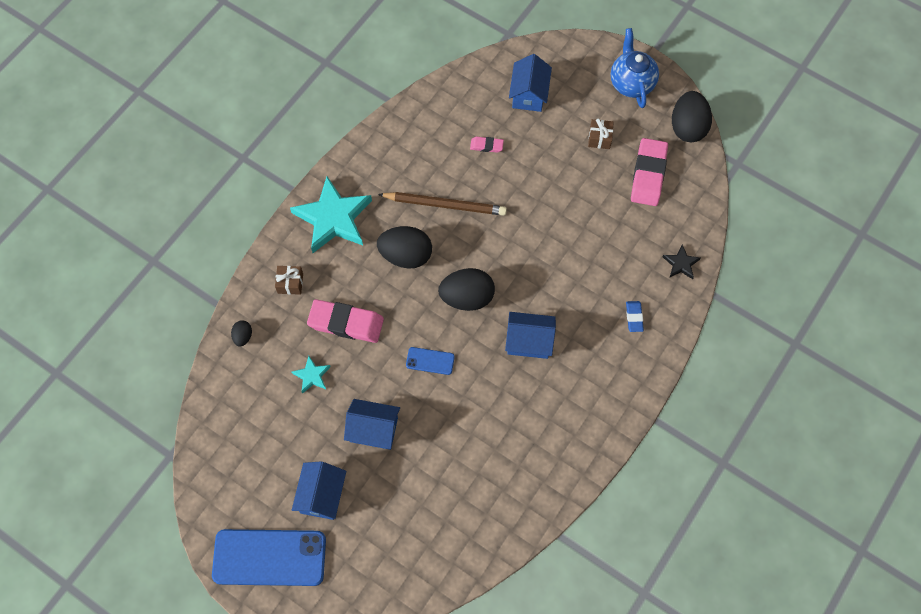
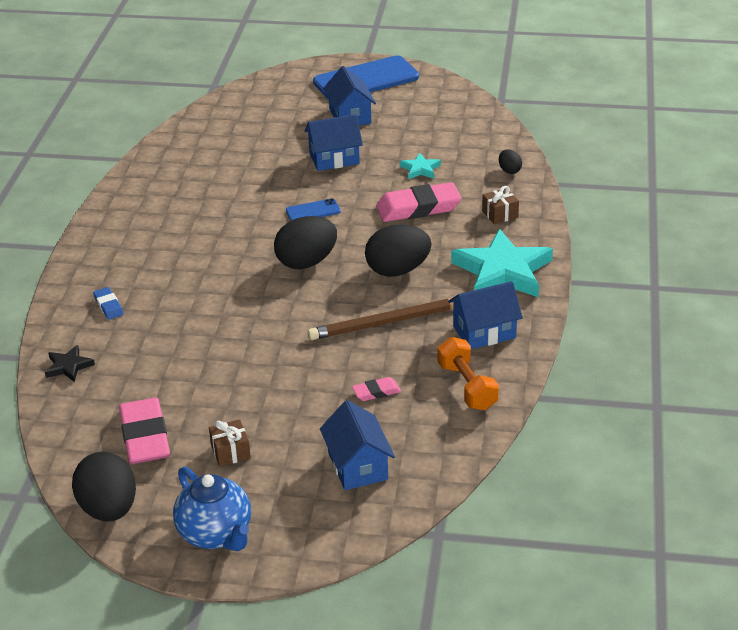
camera: 155 degrees right, 30 degrees down
blue house [505,312,556,359] -> blue house moved to [448,281,523,349]
none -> orange dumbbell [438,337,499,410]

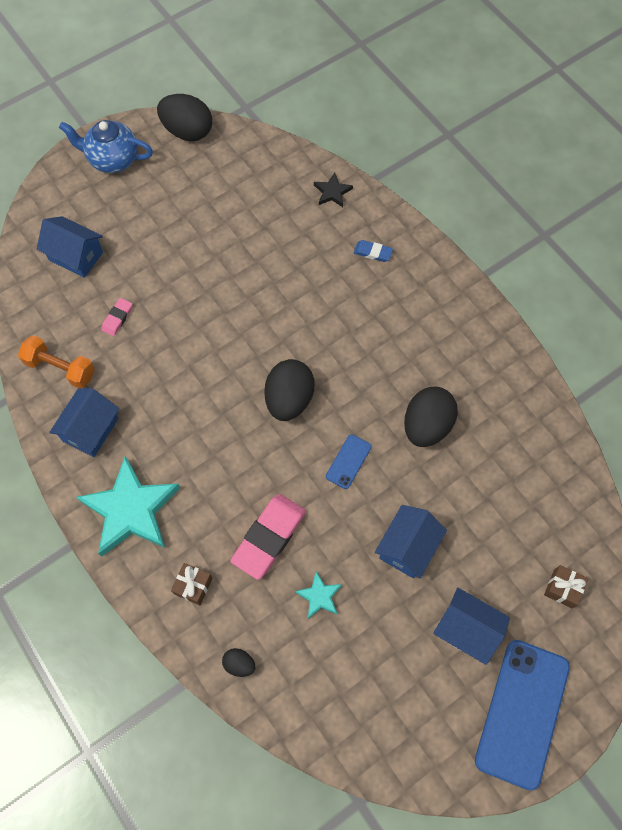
camera: 135 degrees right, 30 degrees up
pink eraser [119,398,170,464] -> none
brown gift [209,419,251,467] -> brown gift moved to [544,565,588,608]
brown pencil [308,299,453,340] -> none
black egg [365,224,432,277] -> black egg moved to [404,387,458,447]

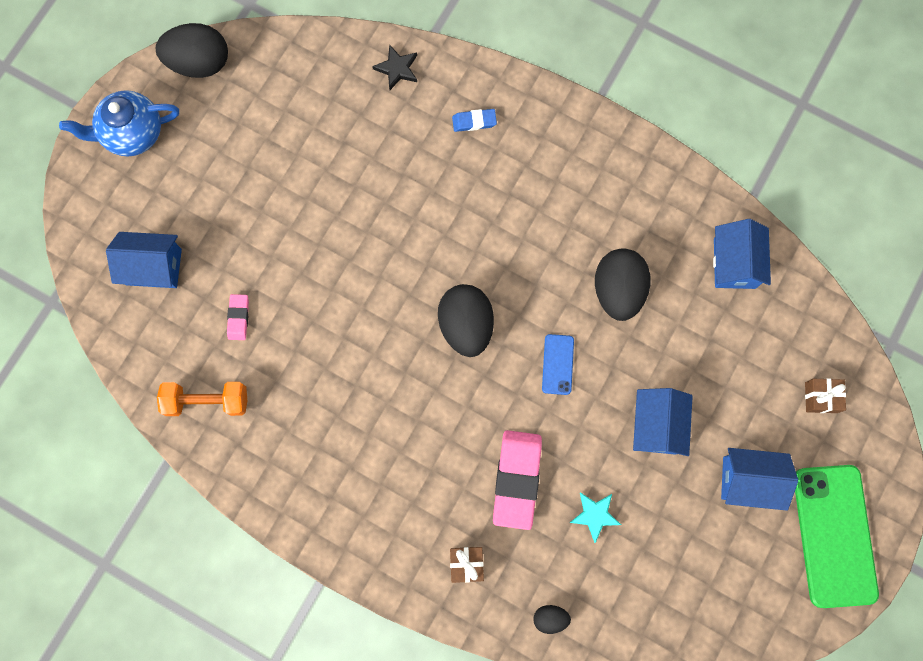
camera: 25 degrees left, 10 degrees up
blue house [49,388,119,457] -> blue house moved to [713,219,771,289]
turquoise star [76,456,180,557] -> none
blue phone [475,640,570,791] -> green phone [795,465,879,608]

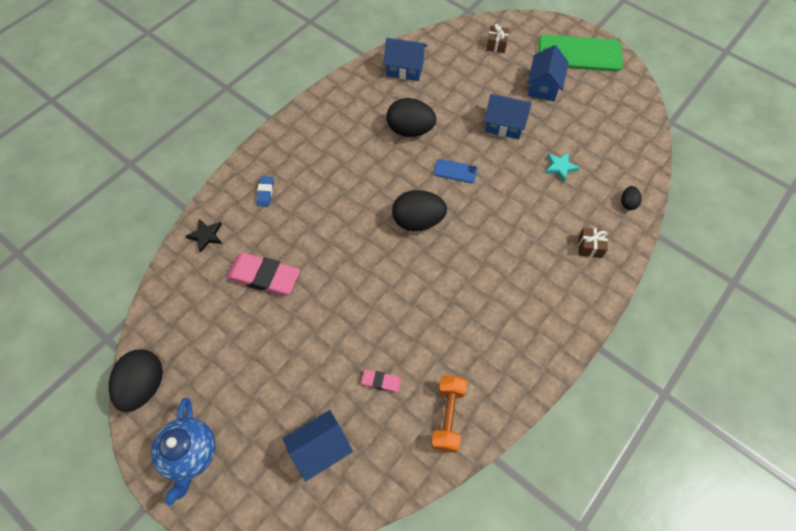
camera: 80 degrees left, 15 degrees down
blue house [106,232,182,288] -> blue house turned 45 degrees clockwise [283,410,353,482]
pink eraser [493,430,542,530] -> pink eraser moved to [226,253,300,296]

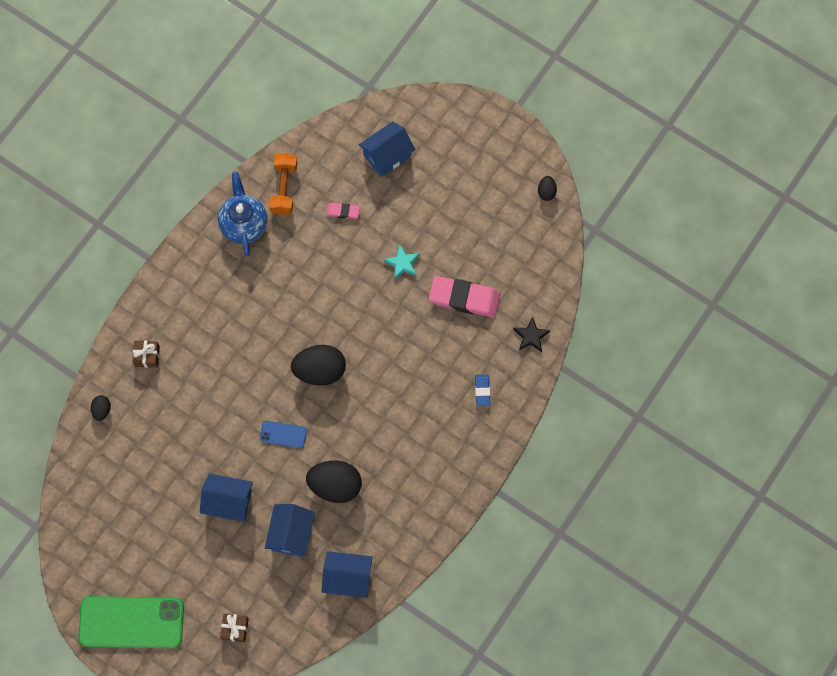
camera: 175 degrees right, 10 degrees up
black egg [109,349,163,412] -> black egg [538,176,557,201], size x0.48
blue teapot [151,398,215,506] -> blue teapot moved to [218,172,267,257]
blue house [527,45,569,101] -> blue house moved to [265,504,315,557]
turquoise star [545,152,580,182] -> turquoise star moved to [384,244,420,280]

